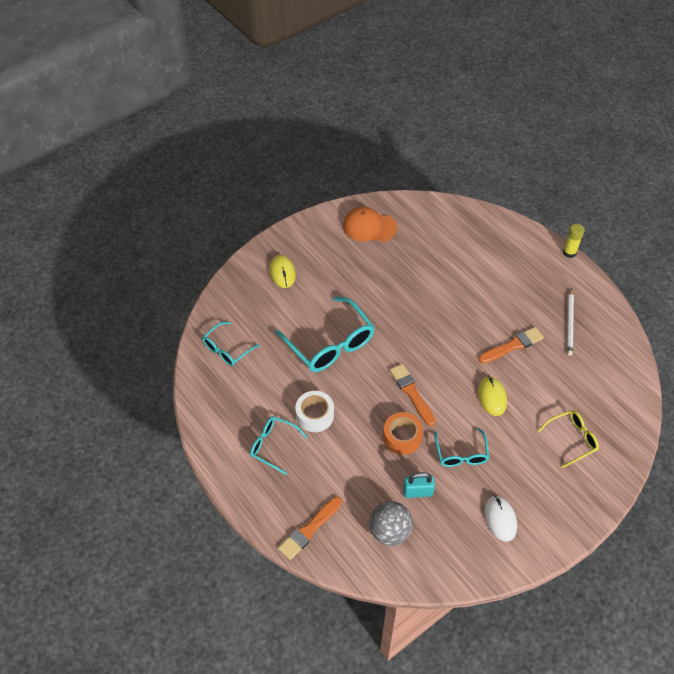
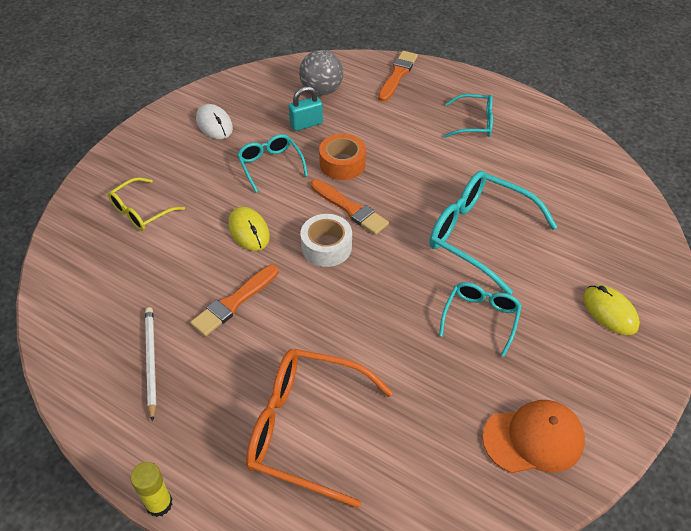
camera: 160 degrees right, 5 degrees down
turquoise glasses [202,322,260,366] -> turquoise glasses moved to [439,282,522,357]
white tape [295,391,334,432] -> white tape moved to [301,214,352,267]
none -> orange glasses [246,349,393,508]

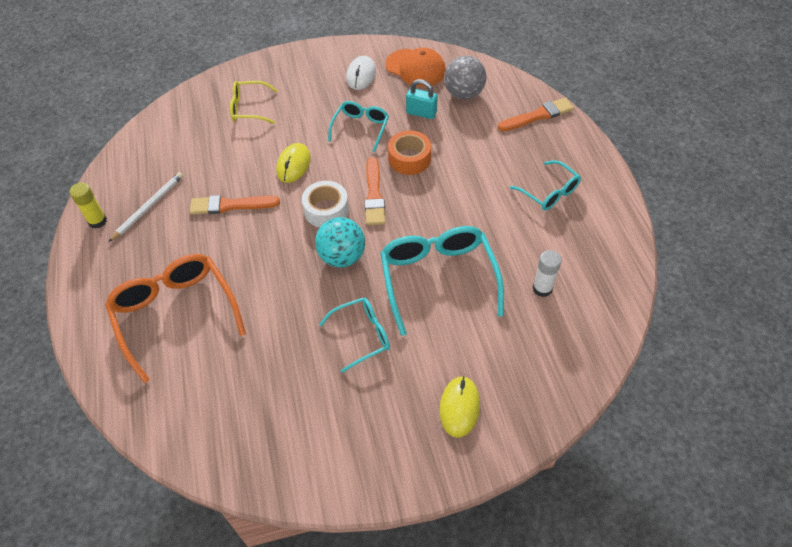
camera: 45 degrees right, 5 degrees up
yellow glue stick [130,462,173,517] -> yellow glue stick moved to [70,183,107,229]
orange cap [482,400,585,473] -> orange cap moved to [385,48,446,87]
none -> turquoise ball [315,217,365,268]
none -> white glue stick [533,250,562,297]

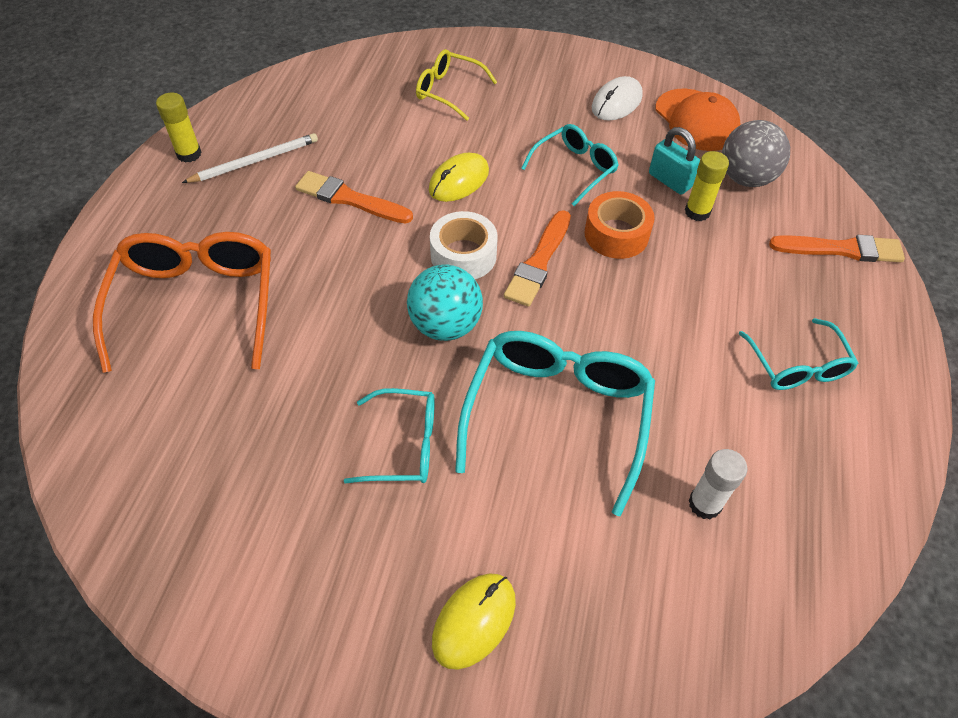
camera: 25 degrees right, 0 degrees up
none -> yellow glue stick [685,151,729,221]

